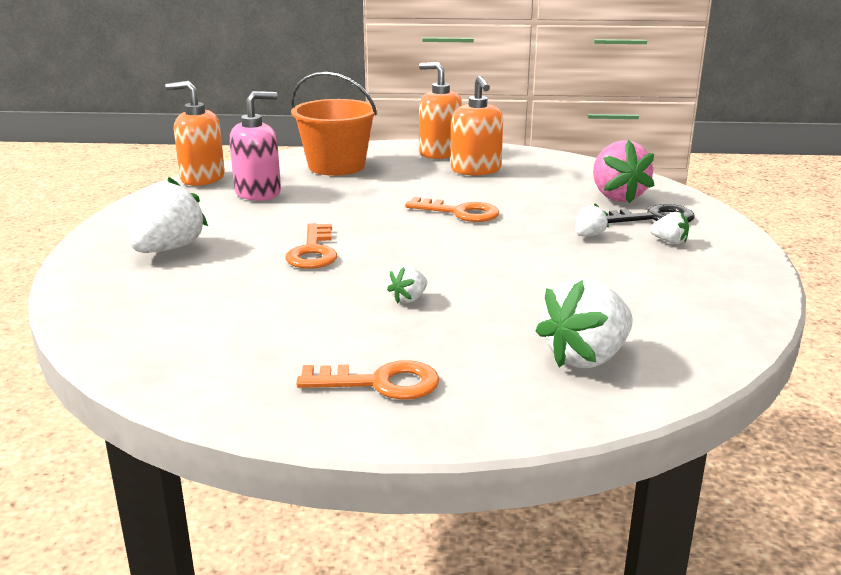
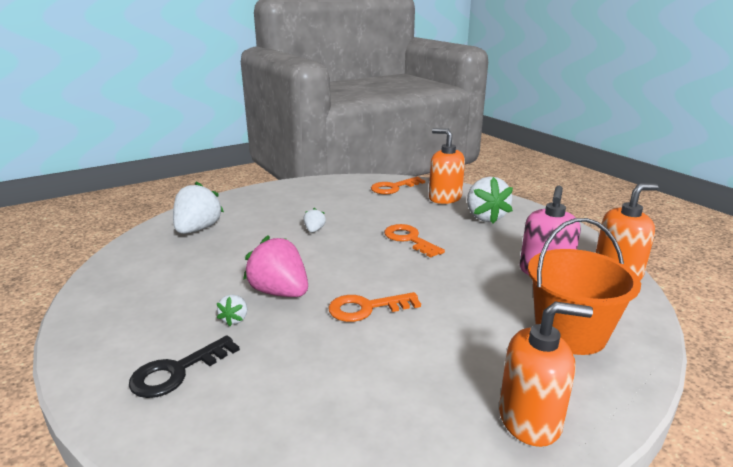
camera: 145 degrees right, 0 degrees up
orange key [296,360,439,400] -> orange key moved to [371,177,425,194]
orange soap dispenser [451,76,504,176] -> orange soap dispenser moved to [429,128,465,204]
pink strawberry [593,140,655,204] -> pink strawberry moved to [243,236,308,297]
white strawberry [650,212,689,244] -> none

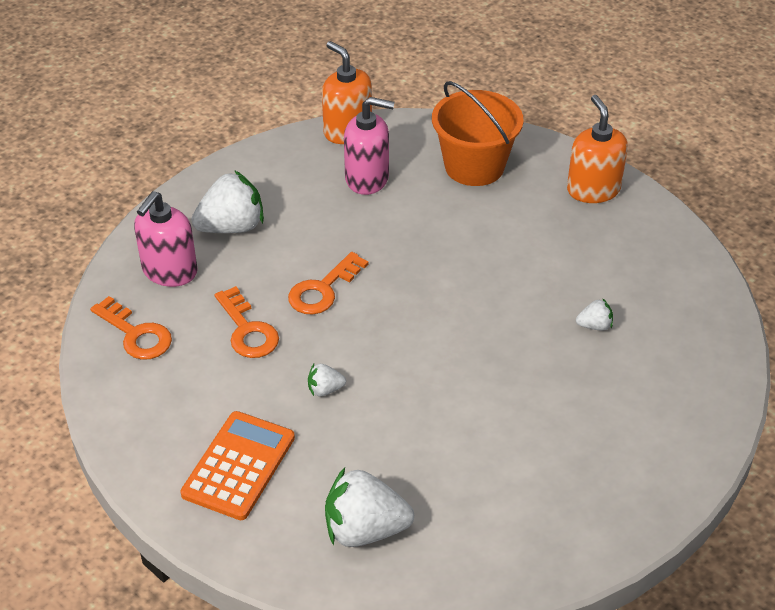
camera: 105 degrees left, 20 degrees up
black key [129,335,240,398] -> none
white strawberry [217,295,247,326] -> white strawberry moved to [576,299,613,331]
pink strawberry [243,236,308,297] -> none
orange key [328,292,421,322] -> orange key moved to [215,286,279,358]
orange soap dispenser [429,128,465,204] -> pink soap dispenser [134,191,198,287]
none -> orange calculator [180,411,295,520]

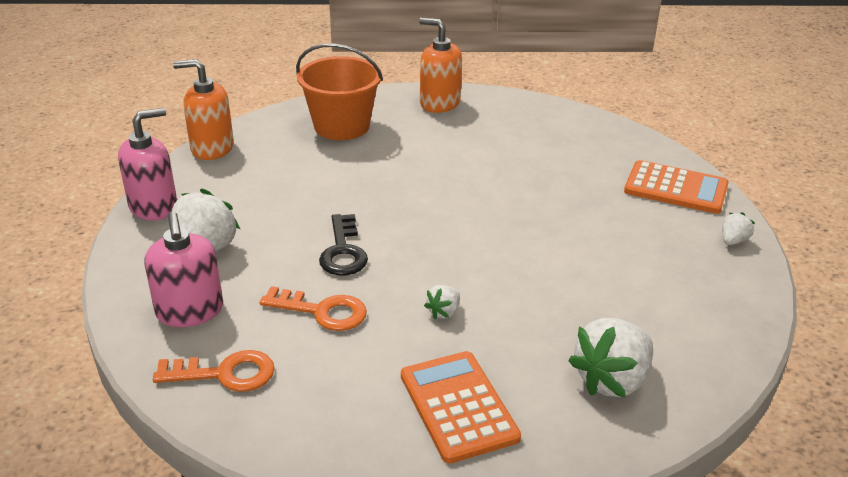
camera: 45 degrees left, 10 degrees down
orange key [288,252,369,315] -> black key [319,214,368,275]
pink soap dispenser [344,97,395,195] -> pink soap dispenser moved to [118,108,177,220]
white strawberry [576,299,613,331] -> white strawberry moved to [722,212,755,245]
none -> orange calculator [624,160,729,214]

